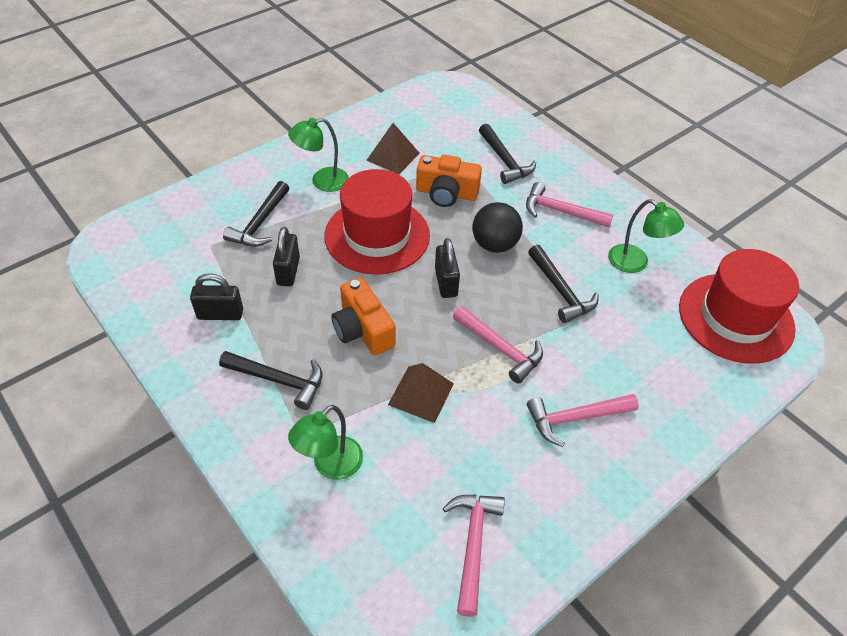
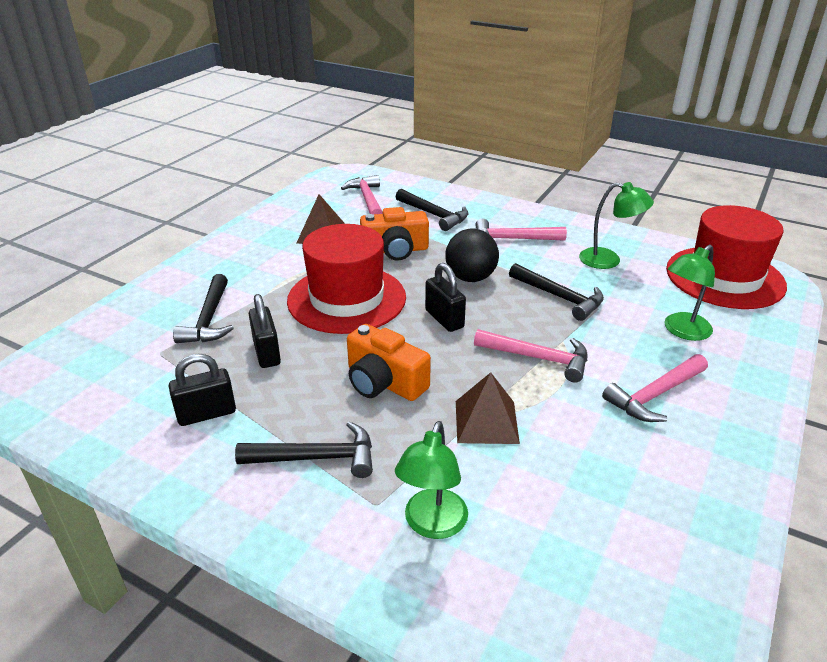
camera: 20 degrees left, 15 degrees down
green lamp [288,117,349,192] -> green lamp moved to [665,245,715,341]
pink hammer [442,495,505,617] -> pink hammer moved to [341,175,382,214]

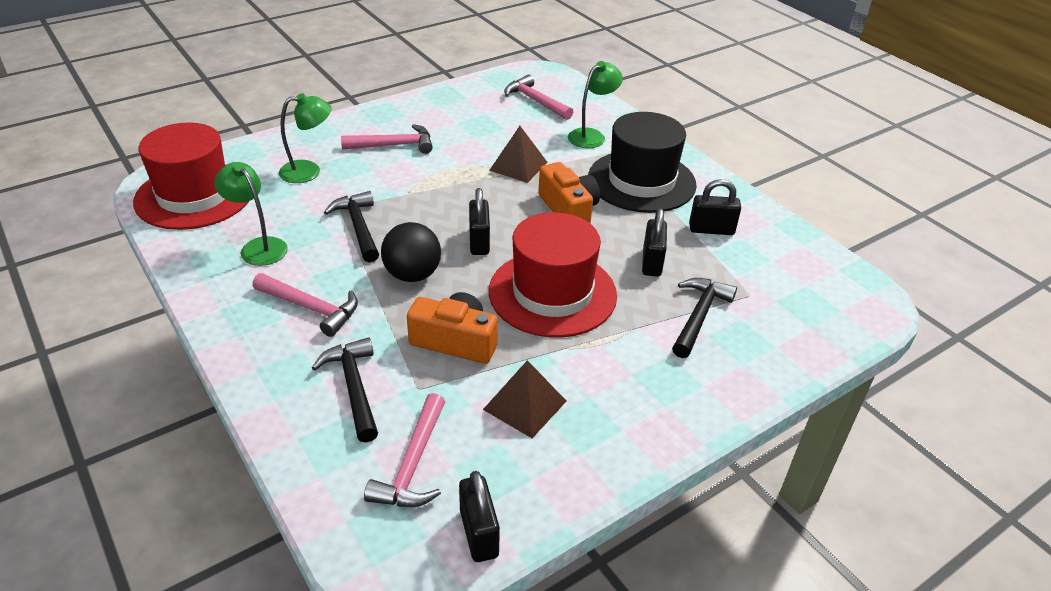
camera: 155 degrees left, 5 degrees up
black hammer [235,421,373,478] -> black hat [588,112,697,213]
pink hammer [474,329,587,383] -> pink hammer moved to [504,75,573,120]
none -> black padlock [459,471,500,562]

